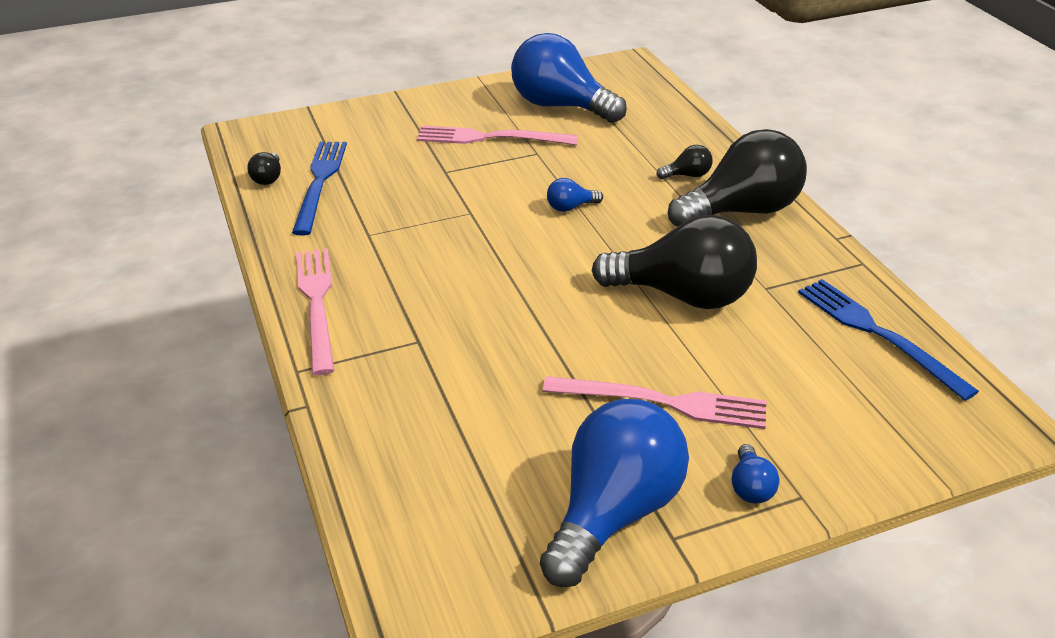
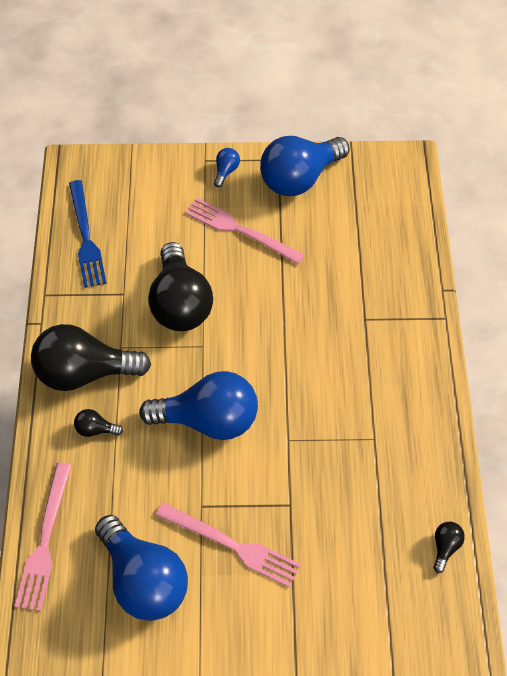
camera: 160 degrees left, 20 degrees up
blue fork [292,142,347,235] -> none
pink fork [296,248,334,375] -> pink fork moved to [14,462,72,611]
blue light bulb [547,178,603,212] -> blue light bulb [139,371,258,440], size x2.44
black light bulb [592,215,757,309] -> black light bulb turned 135 degrees counterclockwise [148,242,213,331]

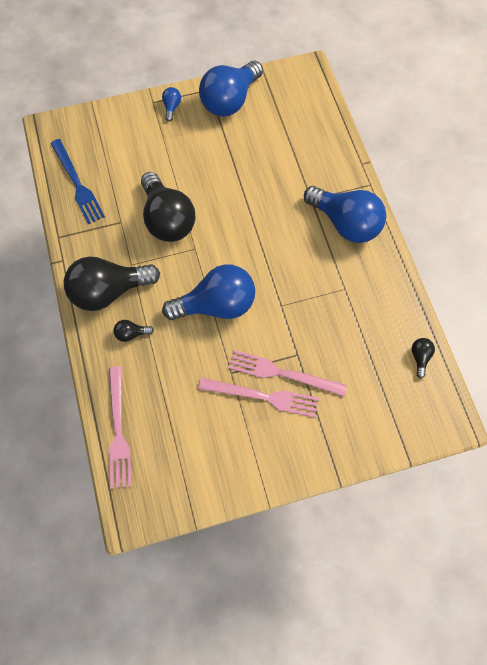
camera: 15 degrees left, 10 degrees up
blue light bulb [95,515,188,621] -> blue light bulb moved to [304,186,386,243]
pink fork [185,198,305,264] -> pink fork moved to [228,350,347,396]

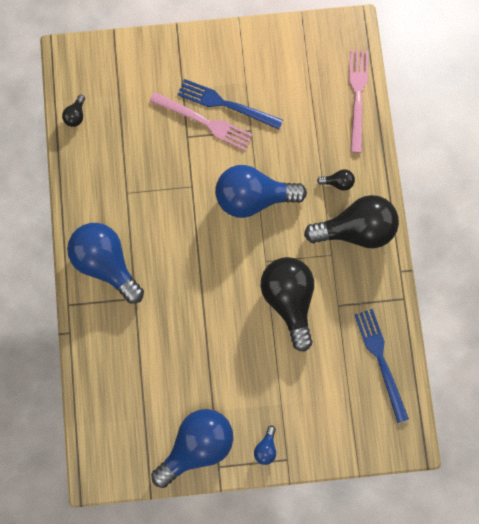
camera: 170 degrees left, 10 degrees up
pink fork [198,378,319,417] -> blue fork [177,79,283,130]

